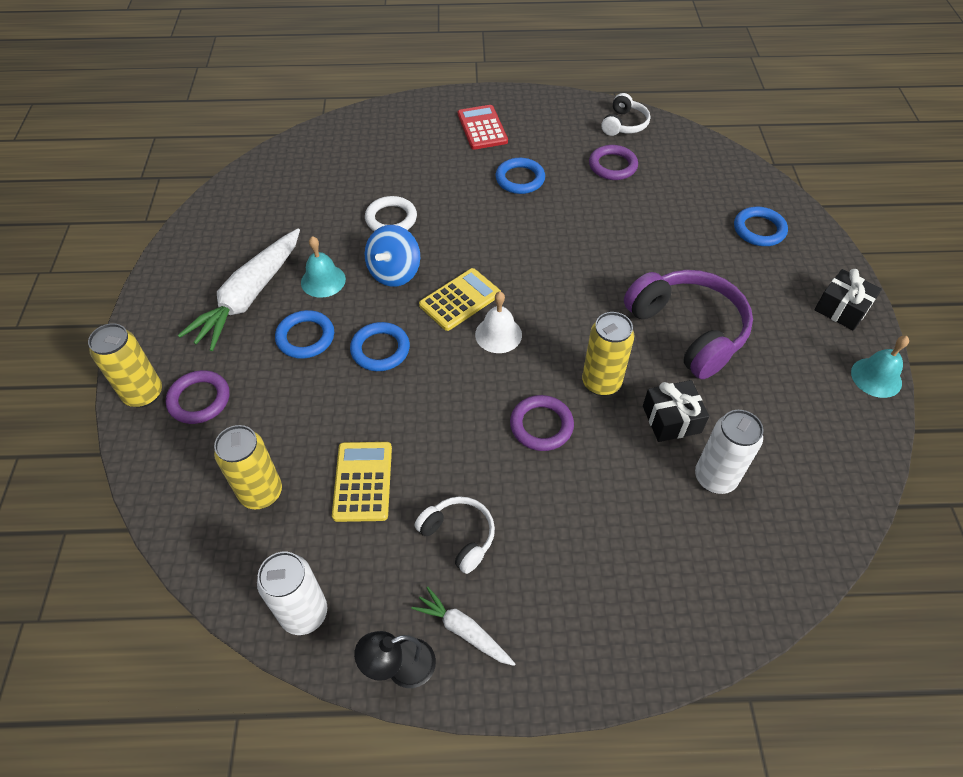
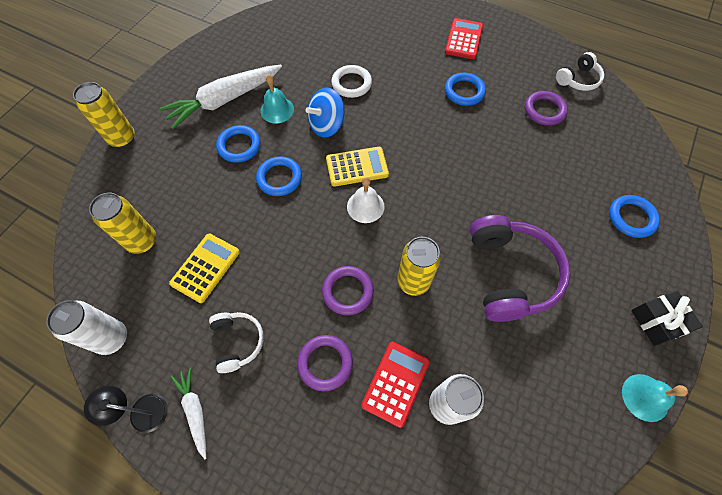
camera: 30 degrees right, 10 degrees up
purple ring [165,370,229,424] -> purple ring moved to [297,335,353,391]
black gift [643,380,709,442] -> none
none -> red calculator [361,342,430,428]

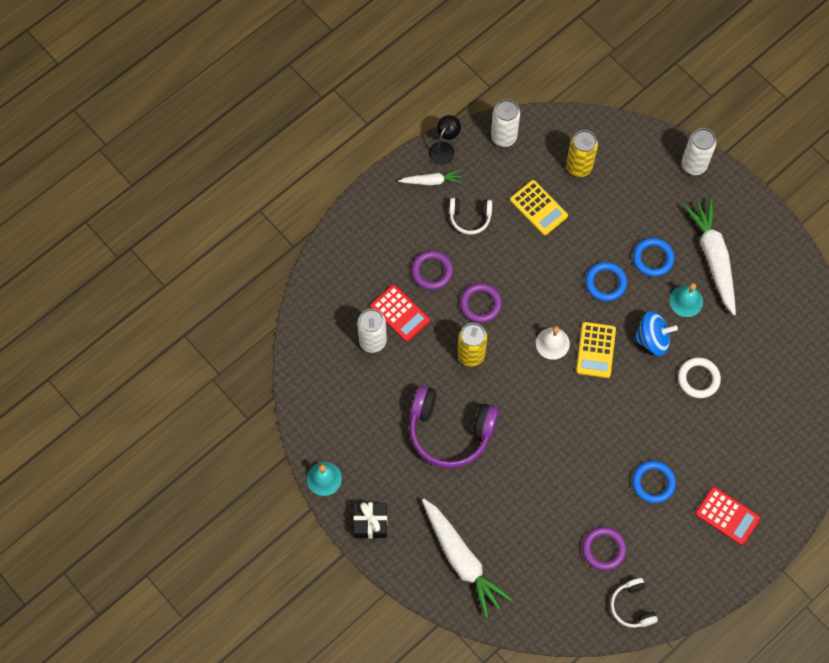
camera: 110 degrees right, 5 degrees up
yellow can [73,82,135,148] -> white can [681,128,716,175]
blue spinning top [306,88,345,138] -> blue spinning top turned 105 degrees clockwise [634,311,678,356]
blue ring [609,195,660,238] -> white carrot [422,499,512,618]

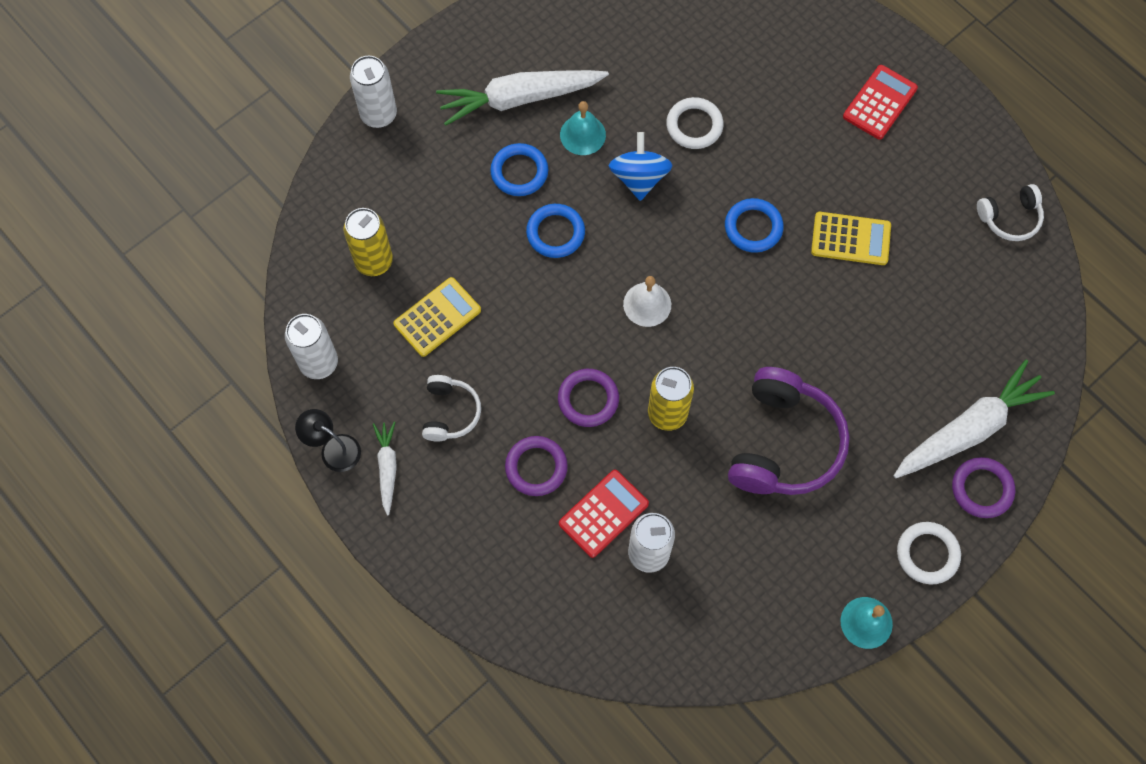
camera: 90 degrees left, 0 degrees up
black gift [354,502,387,538] -> white ring [897,522,961,584]
yellow calculator [576,322,616,378] -> yellow calculator moved to [811,212,891,265]
purple ring [582,527,627,571] -> purple ring moved to [952,457,1015,518]
blue ring [632,461,676,503] -> blue ring moved to [725,198,784,253]

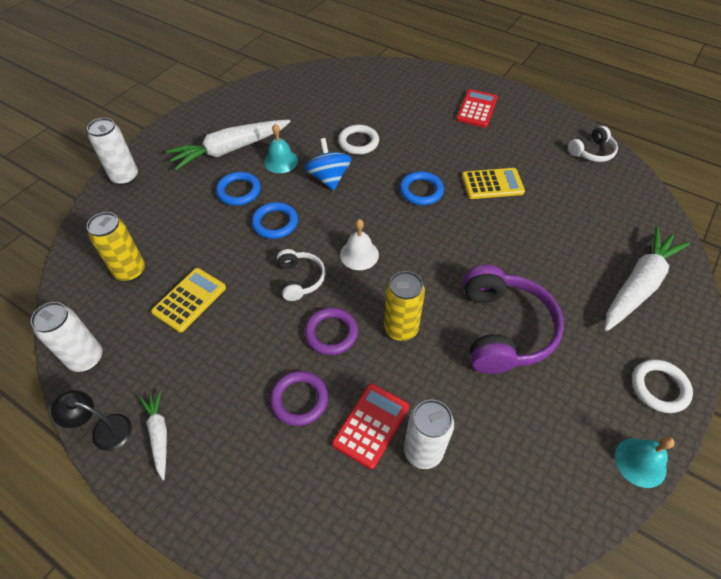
camera: 15 degrees left, 15 degrees down
white headphones [422,375,481,442] -> white headphones moved to [277,249,325,301]
purple ring [952,457,1015,518] -> none

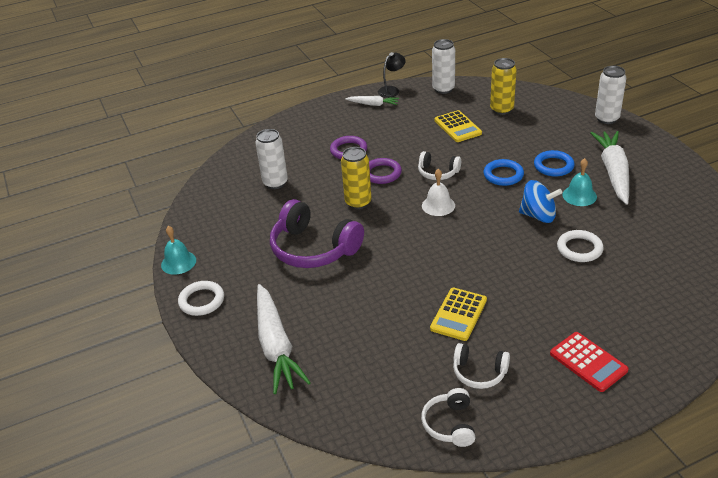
camera: 125 degrees right, 15 degrees down
red calculator [332,384,409,469] -> none
blue ring [400,171,444,205] -> none
none -> white headphones [453,343,510,389]

